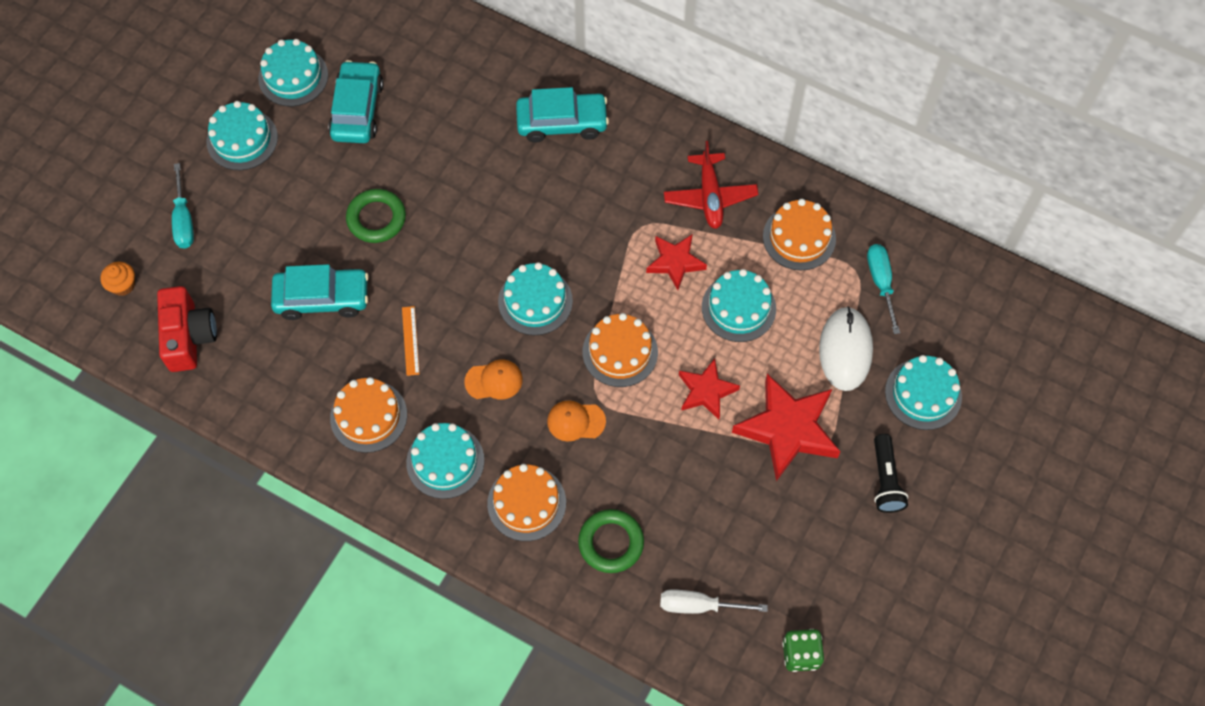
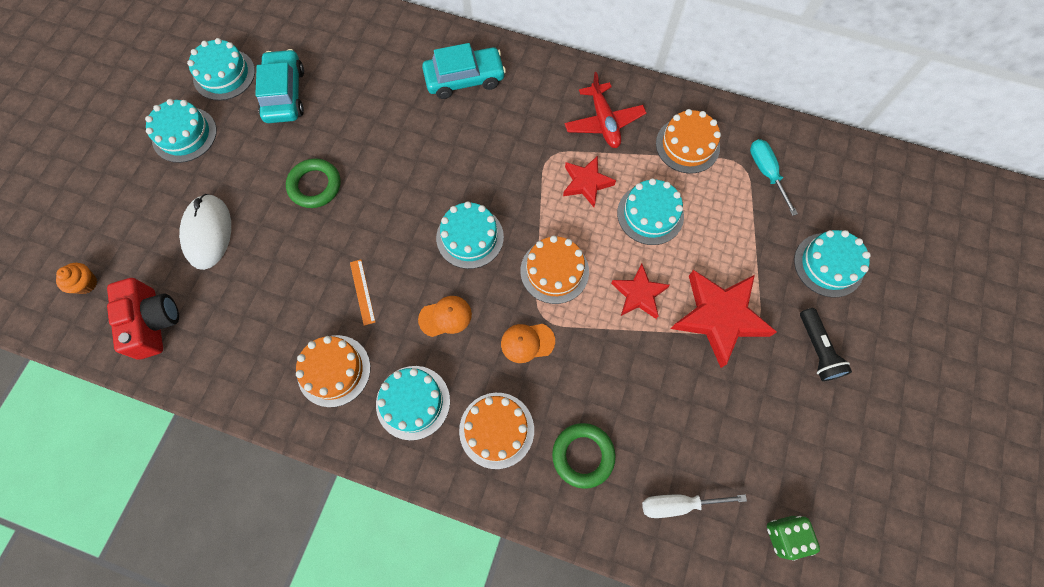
camera: 10 degrees left, 5 degrees up
turquoise screwdriver [172,163,194,248] -> none
turquoise car [271,264,369,320] -> none
white mouse [819,306,873,391] -> white mouse moved to [179,194,231,270]

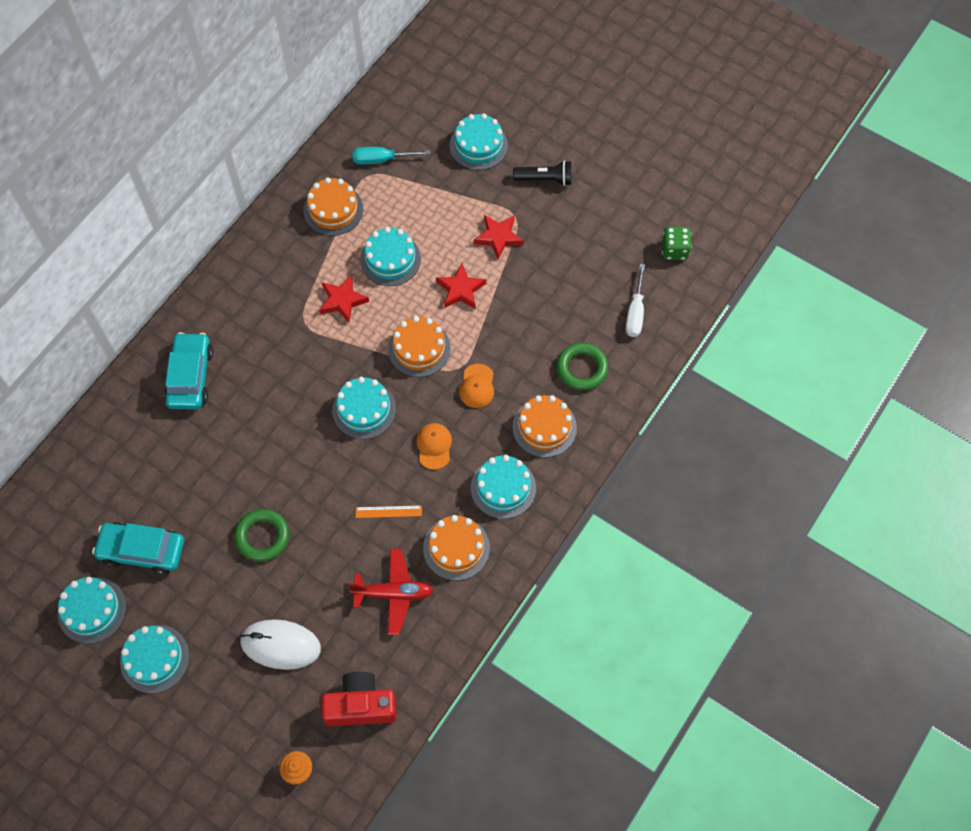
camera: 75 degrees left, 5 degrees down
red plane [565,72,646,148] -> red plane moved to [348,549,434,635]
red star [671,270,777,368] -> red star [474,215,523,259], size x0.59

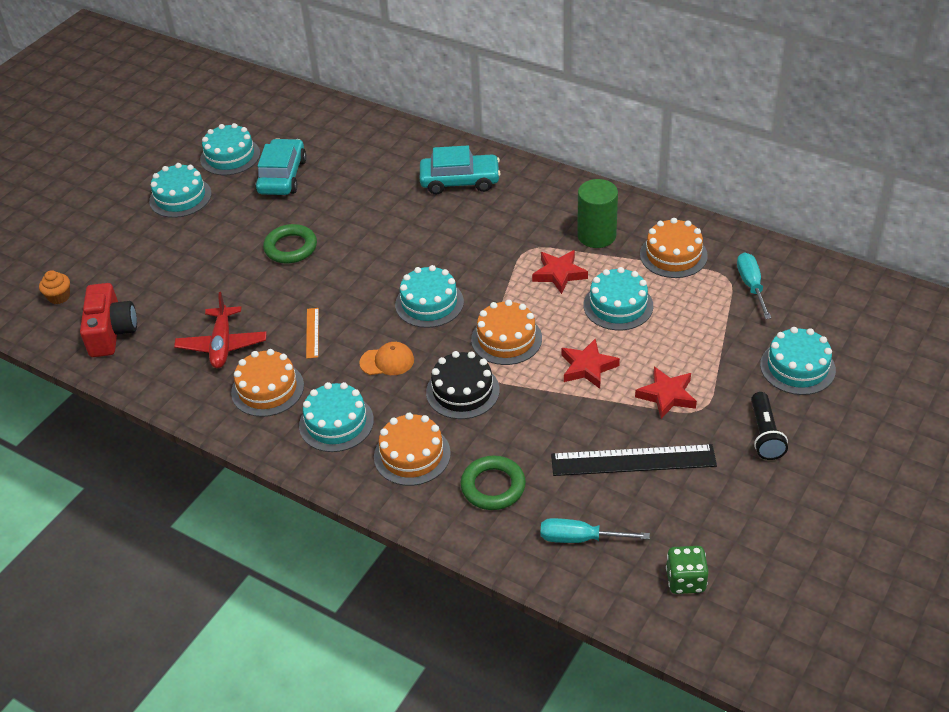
camera: 90 degrees right, 20 degrees down
white mouse [240,619,321,670] -> none
orange cap [459,364,494,408] -> black cake [426,351,500,419]
white screwdriver [625,264,645,337] -> turquoise screwdriver [541,518,650,543]
none -> black ruler [551,444,717,476]
none -> green cylinder [577,179,618,248]

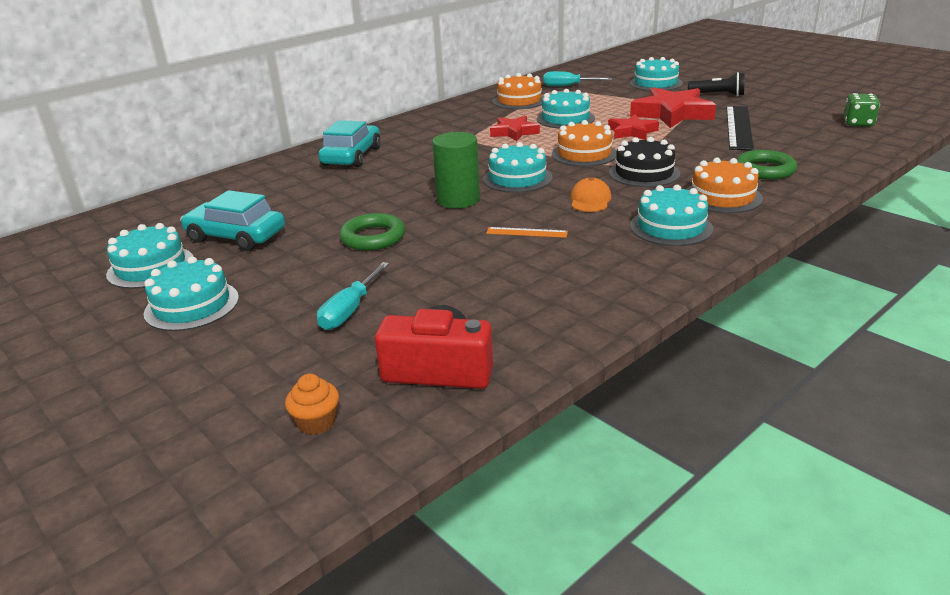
camera: 75 degrees left, 15 degrees down
red plane [174,292,267,368] -> none
orange cake [231,349,304,417] -> none
turquoise screwdriver [541,518,650,543] -> turquoise screwdriver moved to [317,262,389,330]
green cylinder [577,179,618,248] -> green cylinder moved to [432,132,480,208]
red star [635,367,697,419] -> red star [630,87,716,128], size x1.70

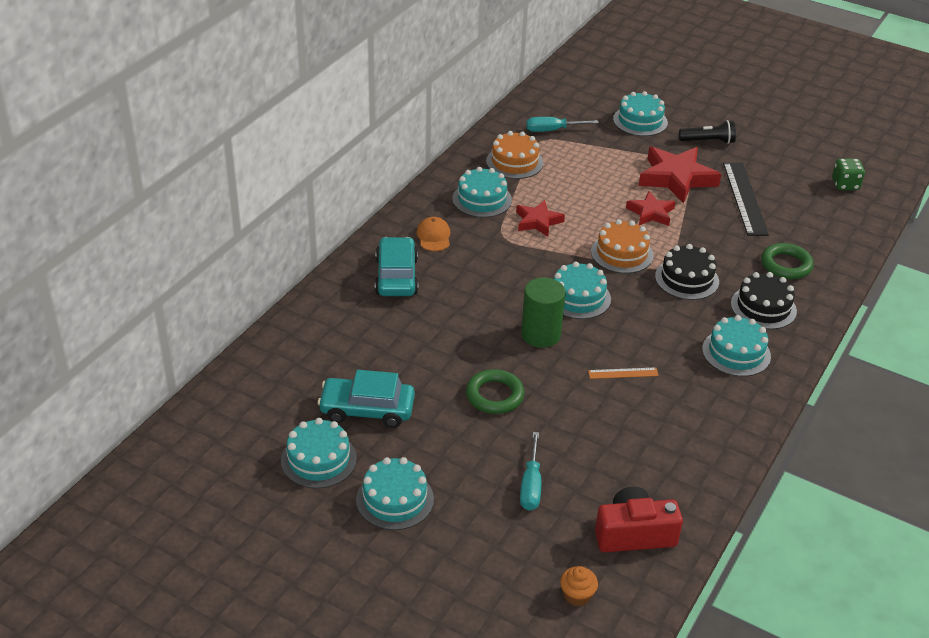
camera: 20 degrees left, 10 degrees up
turquoise cake [537,89,595,129] -> turquoise cake moved to [452,167,512,218]
orange cap [570,177,612,212] -> orange cap moved to [416,217,450,251]
orange cake [686,157,763,213] -> black cake [731,272,797,330]

